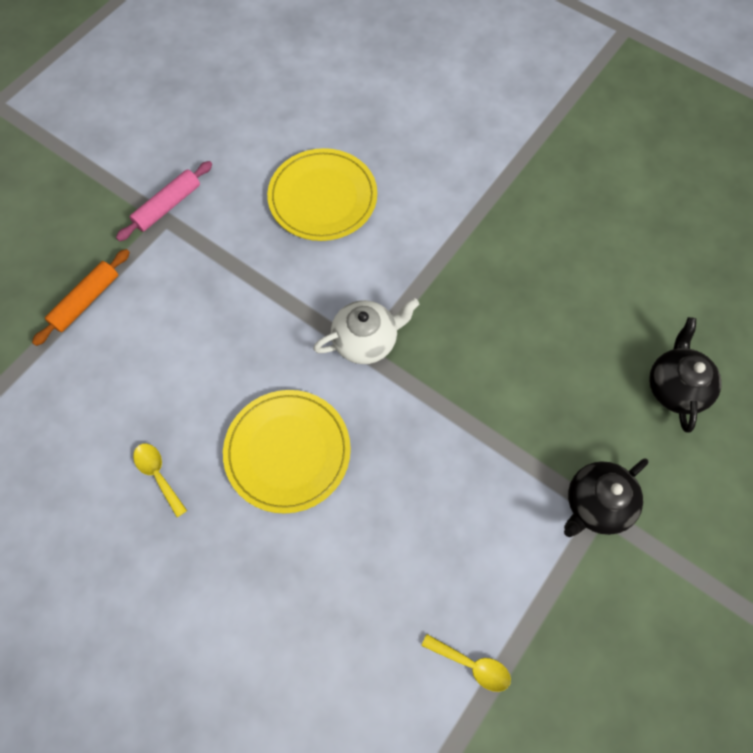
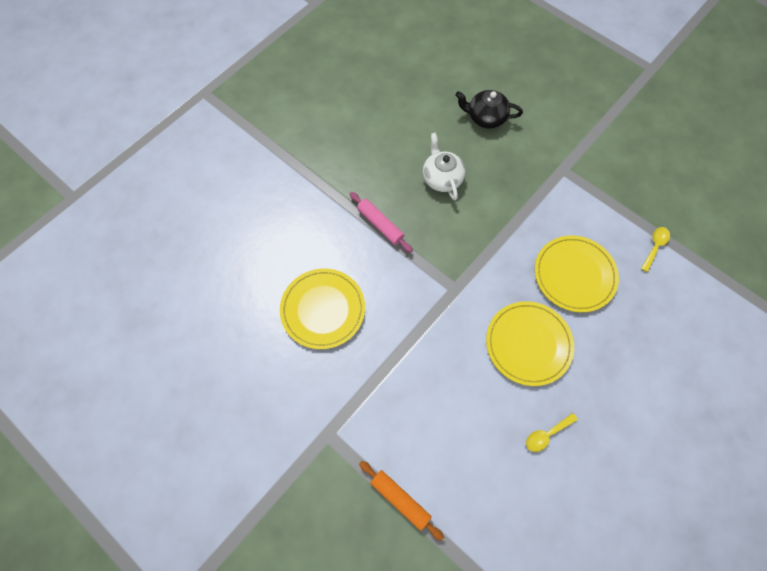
camera: 85 degrees left, 0 degrees up
pink rolling pin [116,161,212,241] -> pink rolling pin moved to [350,192,413,253]
white teapot [313,298,419,364] -> white teapot moved to [423,133,466,200]
black teapot [564,458,649,537] -> none
none -> yellow plate [535,235,619,312]

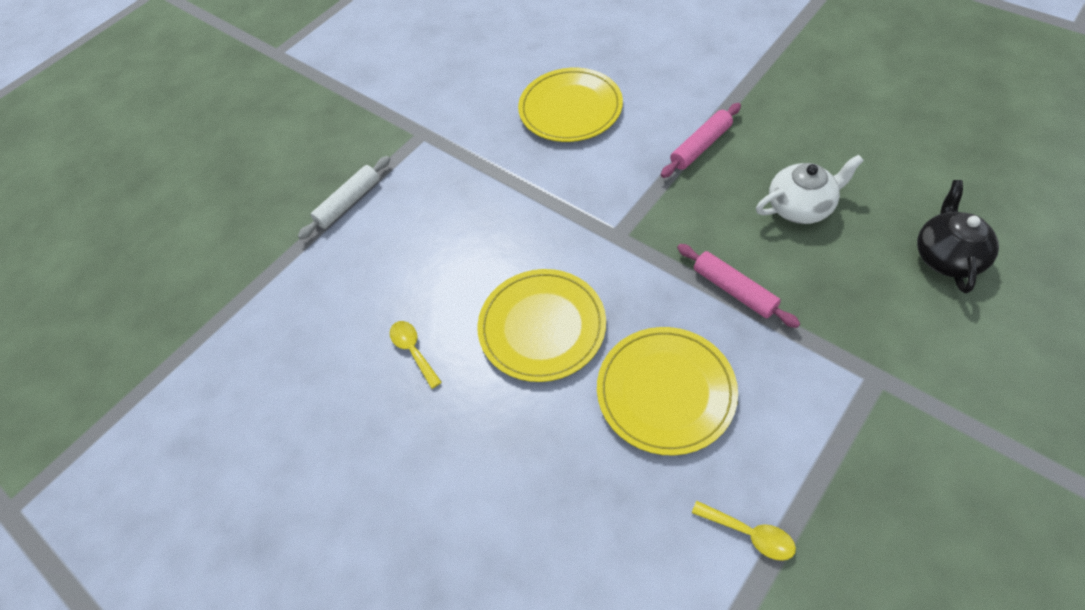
camera: 95 degrees right, 10 degrees down
orange rolling pin [359,461,444,541] -> white rolling pin [298,156,390,240]
none -> pink rolling pin [677,244,800,328]

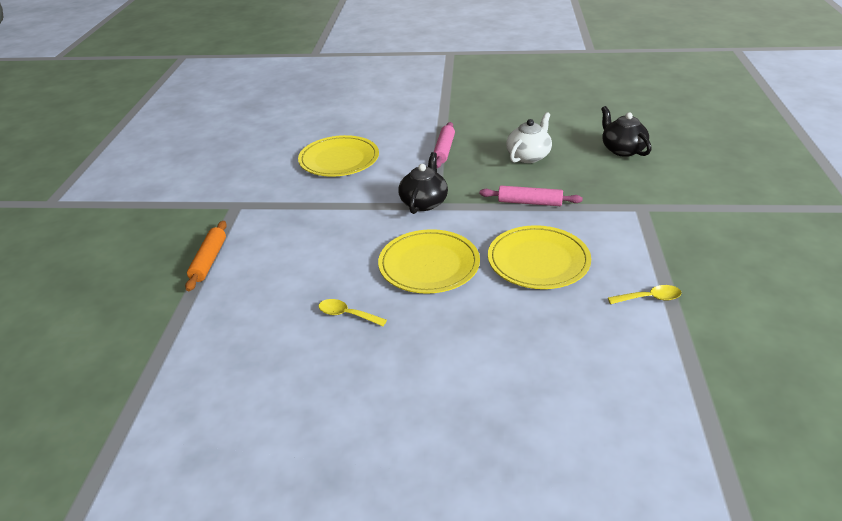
camera: 40 degrees left, 20 degrees down
white rolling pin [298,156,390,240] -> orange rolling pin [185,221,227,291]
none -> black teapot [398,152,448,214]

